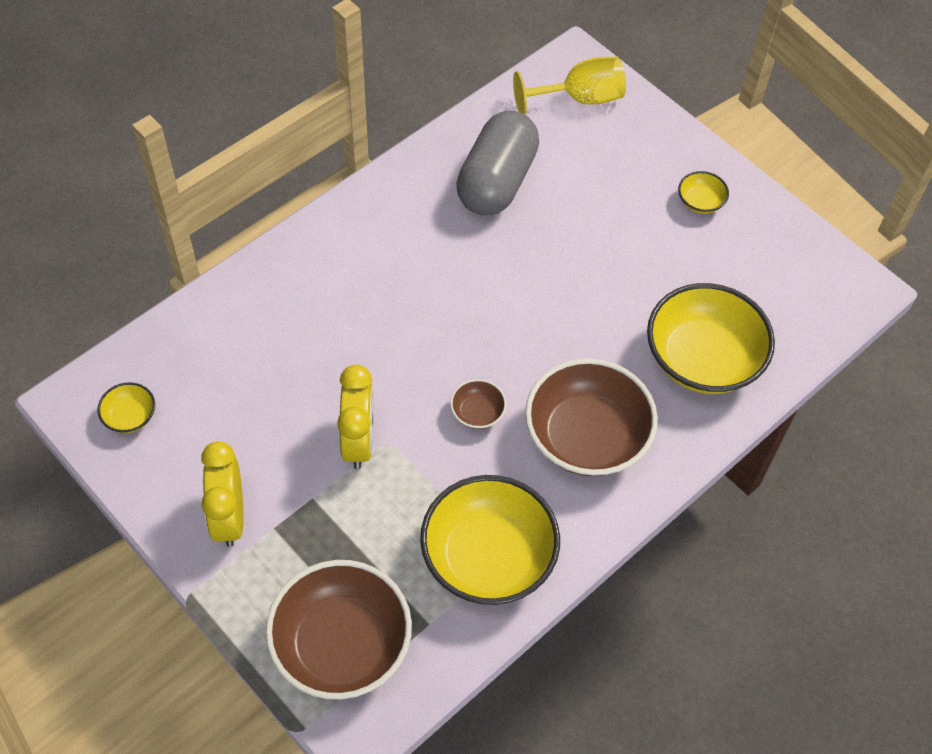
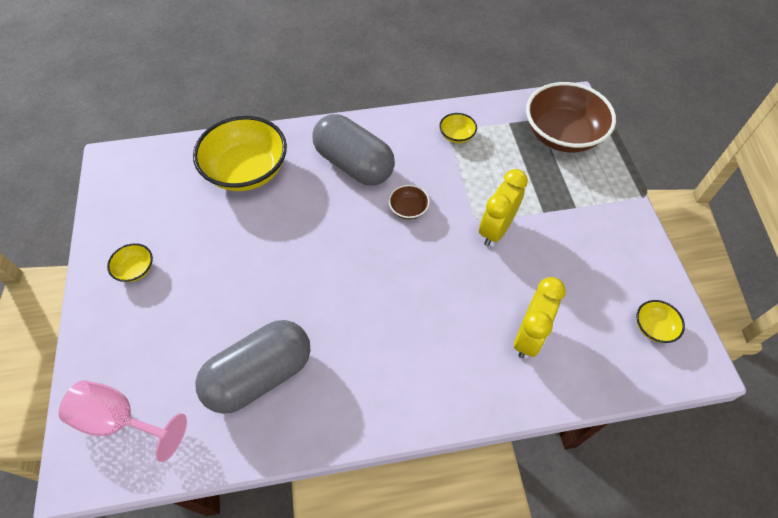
camera: 145 degrees left, 0 degrees up
yellow clock [201,441,243,547] -> yellow clock moved to [514,277,566,358]
yellow bowl [420,475,560,605] -> yellow bowl [439,113,477,143], size x0.44
yellow goblet [513,57,626,115] -> pink goblet [59,380,187,462]
brown bowl [525,358,658,476] -> grey capsule [313,114,395,186]

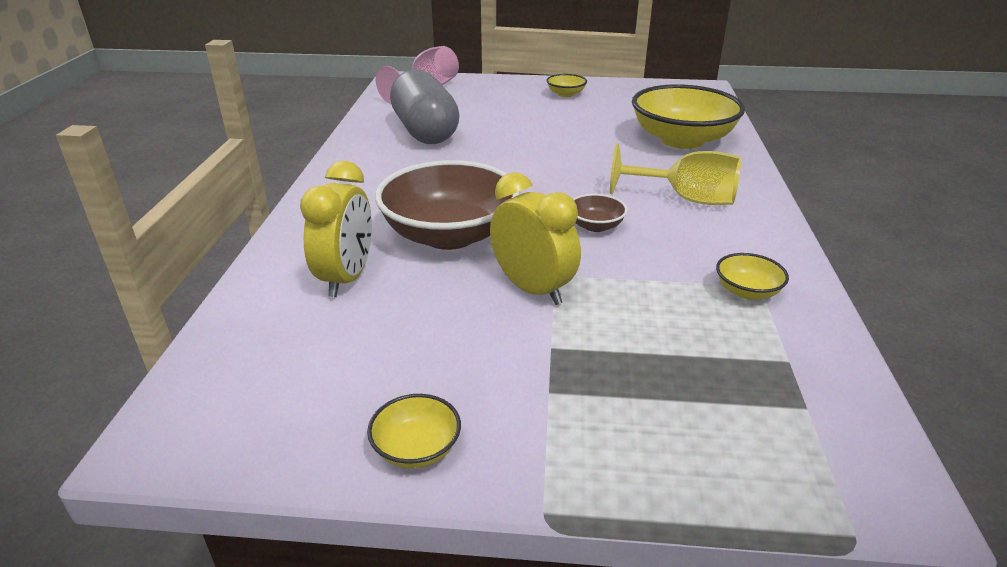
camera: 105 degrees right, 25 degrees down
grey capsule [313,114,395,186] -> yellow goblet [610,143,741,205]
yellow clock [514,277,566,358] -> yellow clock turned 120 degrees counterclockwise [300,161,372,297]
brown bowl [526,82,616,153] -> brown bowl moved to [375,160,519,250]
yellow bowl [636,300,685,343] -> yellow bowl moved to [367,394,461,468]

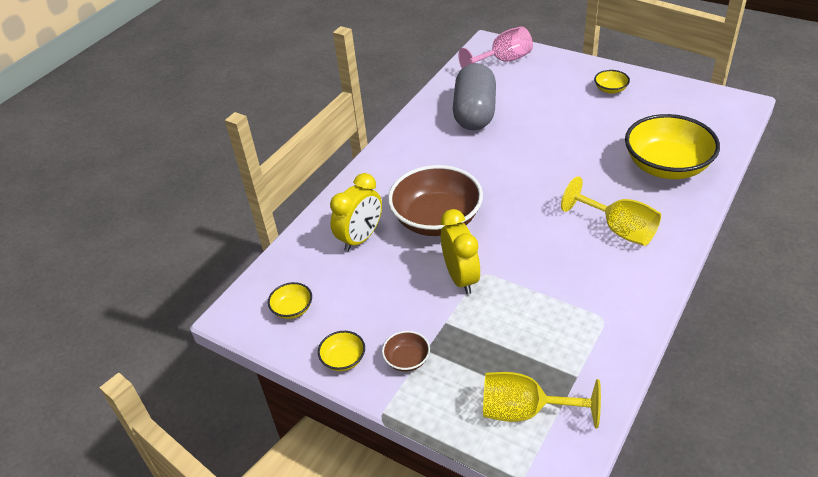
camera: 30 degrees right, 10 degrees up
brown bowl [573,194,628,232] -> brown bowl moved to [382,331,430,372]
yellow bowl [716,253,789,300] -> yellow bowl moved to [268,282,312,319]
none -> yellow goblet [483,372,601,429]

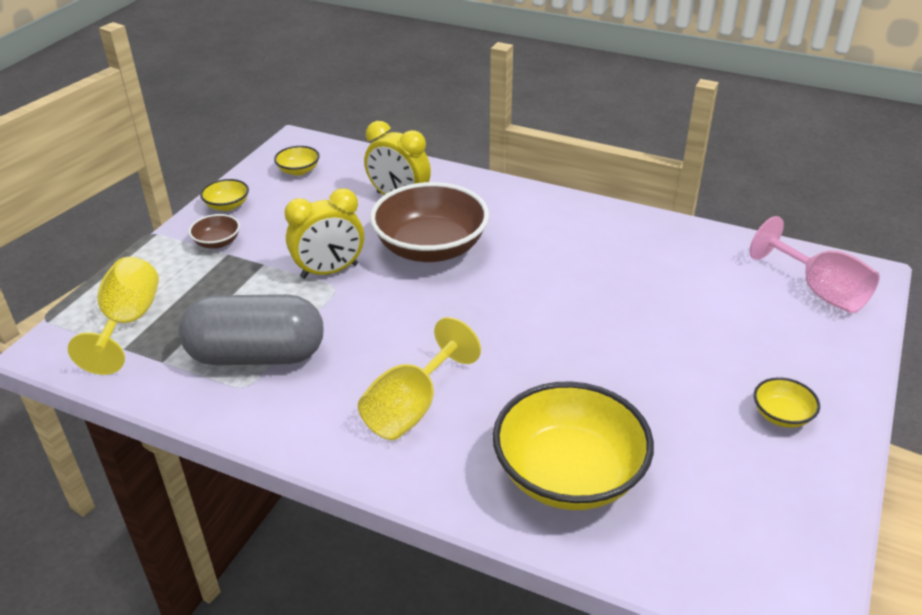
camera: 80 degrees right, 5 degrees down
grey capsule [453,63,496,130] -> grey capsule moved to [179,294,324,365]

